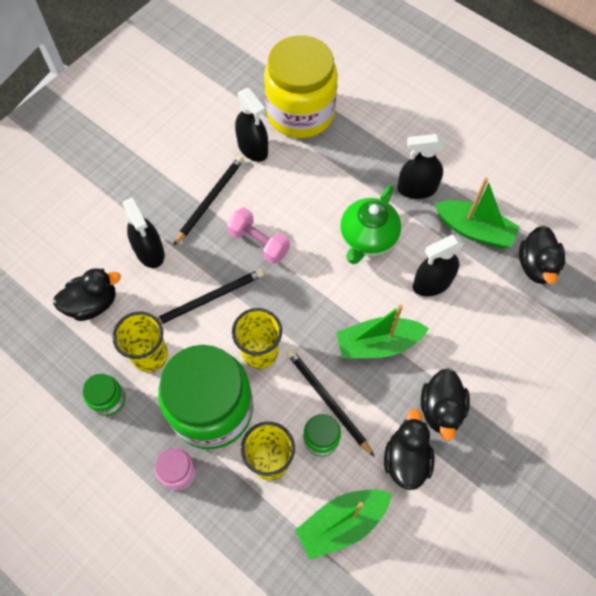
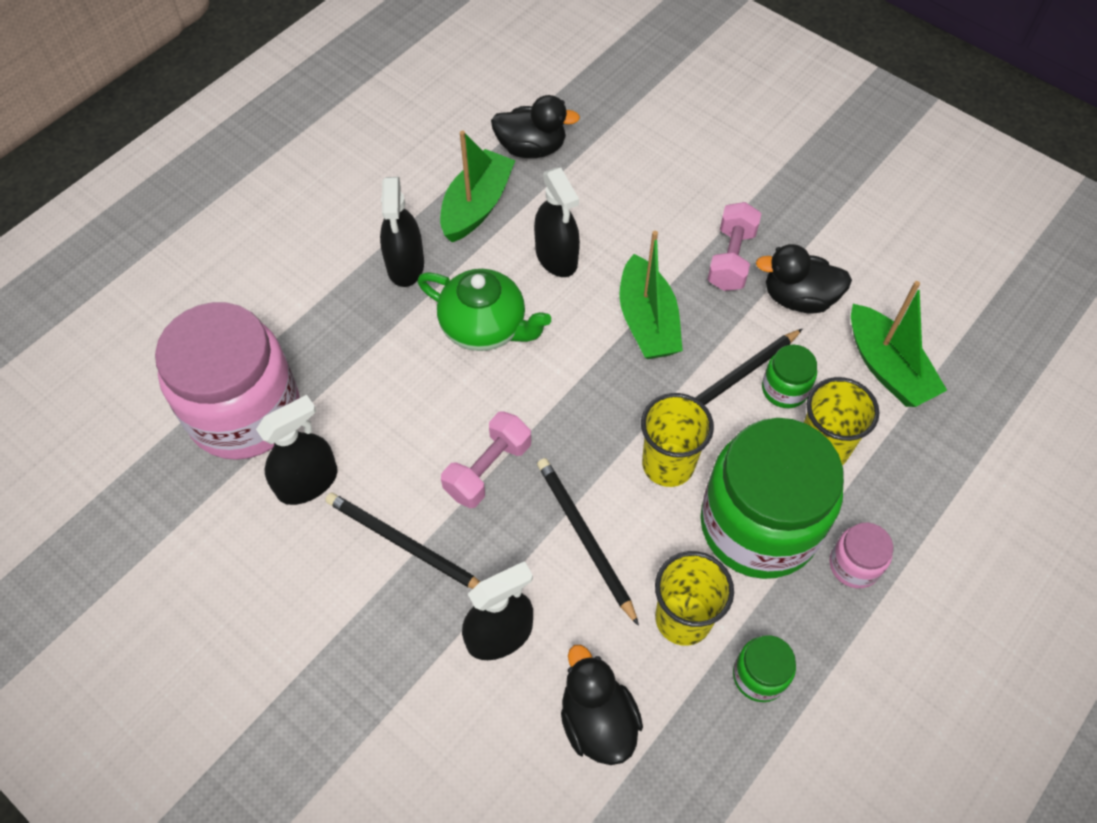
camera: 90 degrees left, 5 degrees down
yellow jar [264,35,338,138] -> pink jar [155,302,300,460]
black duck [421,368,470,441] -> pink dumbbell [707,202,761,291]

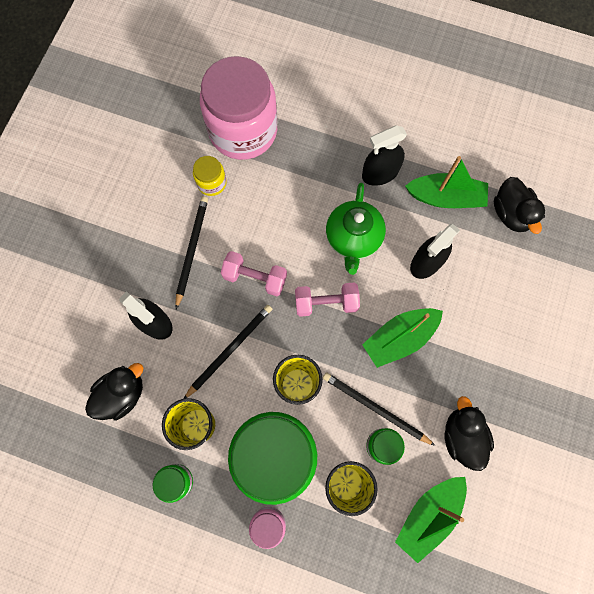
camera: 70 degrees right, 15 degrees up
black spray bottle [256,395,337,505] -> yellow jar [193,156,227,196]
pink dumbbell [707,202,761,291] -> pink dumbbell moved to [295,282,360,317]

